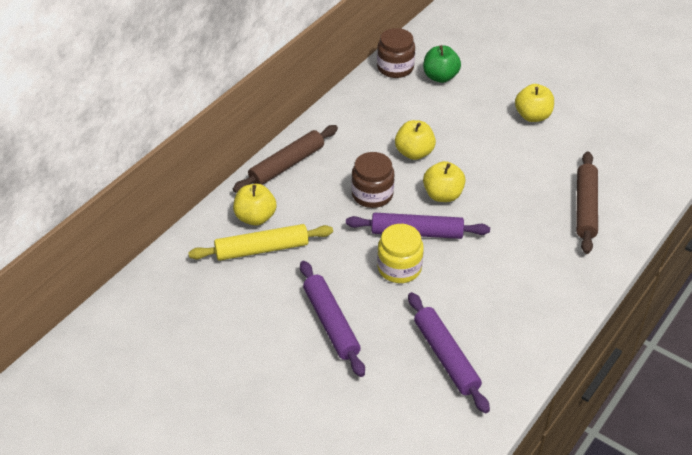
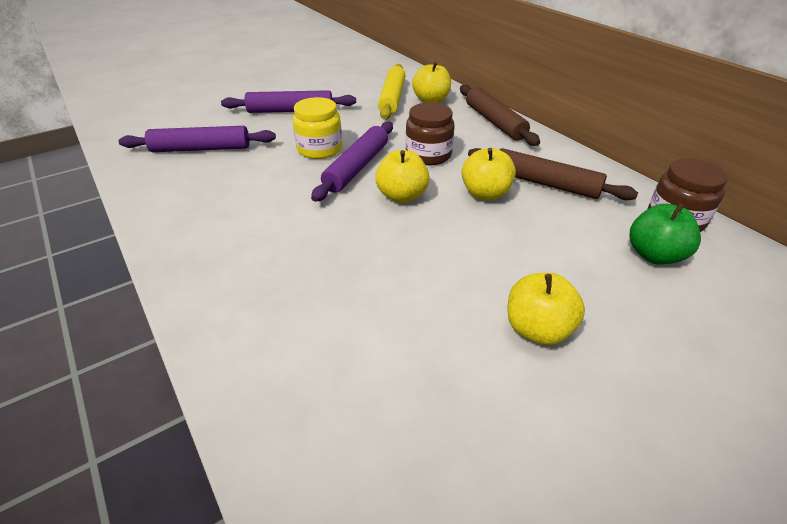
camera: 110 degrees right, 5 degrees down
brown rolling pin [576,151,598,254] -> brown rolling pin moved to [468,148,638,200]

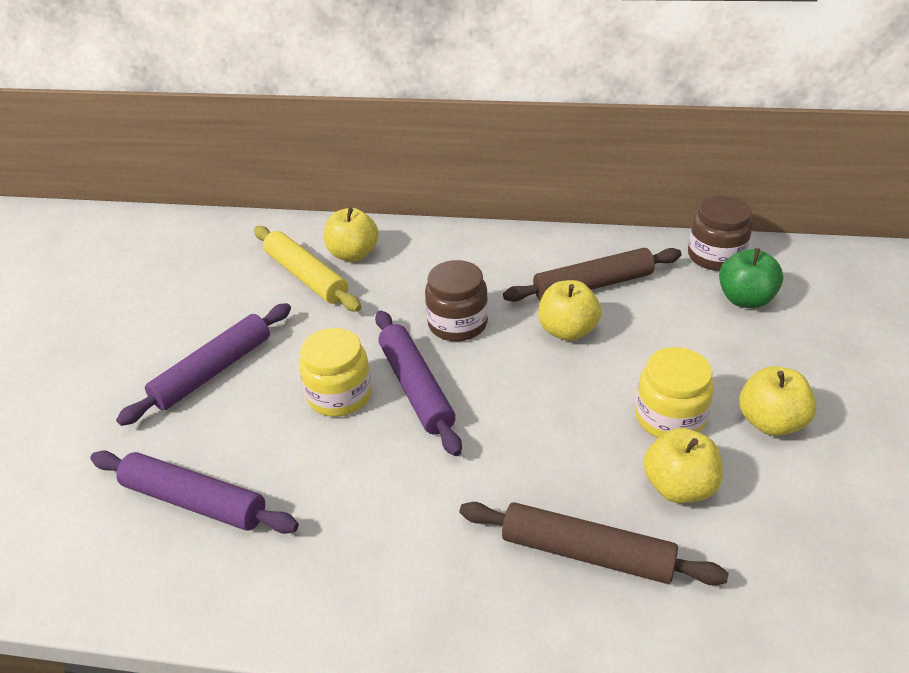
camera: 45 degrees left, 0 degrees up
purple rolling pin [118,126,276,152] -> purple rolling pin turned 75 degrees clockwise [90,451,299,534]
yellow apple [375,150,430,203] -> yellow apple moved to [643,428,723,503]
brown rolling pin [460,85,540,146] -> brown rolling pin moved to [460,502,728,585]
none -> yellow jar [635,347,714,438]

